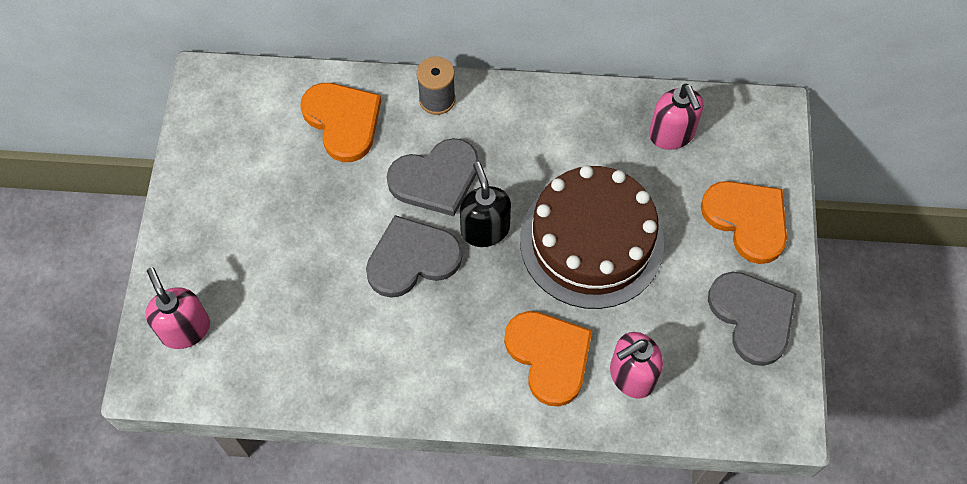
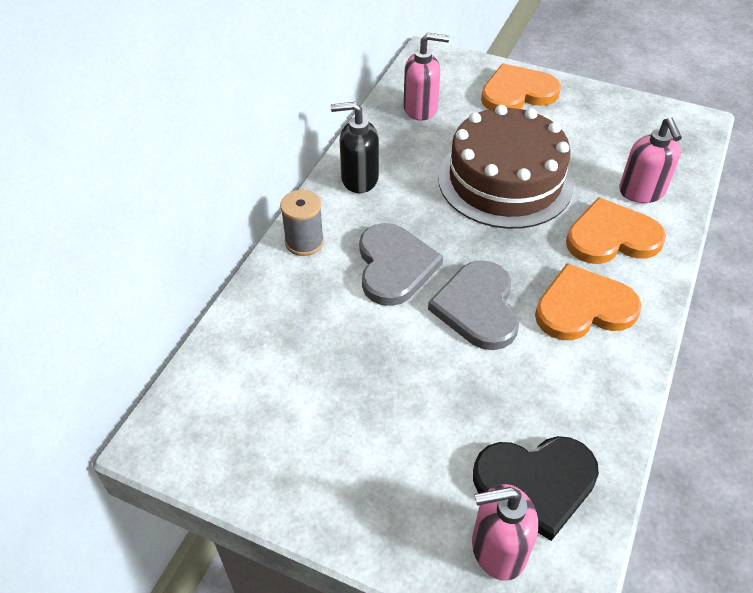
camera: 70 degrees left, 15 degrees down
orange heart [300,83,381,162] -> orange heart moved to [535,263,642,340]
black soap dispenser [460,162,511,247] -> black soap dispenser moved to [331,102,379,193]
grey heart [708,271,797,366] -> none
none -> black heart [473,436,599,541]

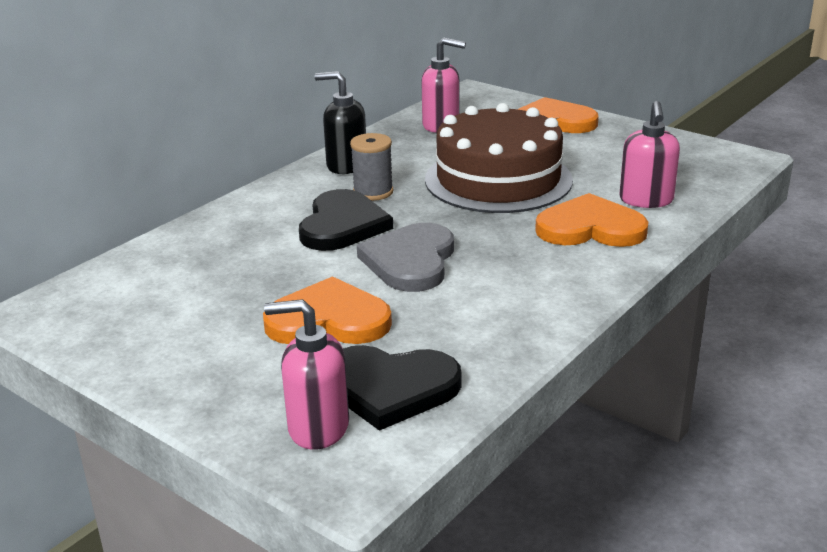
camera: 15 degrees right, 20 degrees down
grey spool [280,190,324,256] -> grey spool moved to [350,133,393,201]
grey heart [359,223,443,306] -> black heart [299,189,393,251]
orange heart [535,263,642,340] -> orange heart moved to [263,276,392,344]

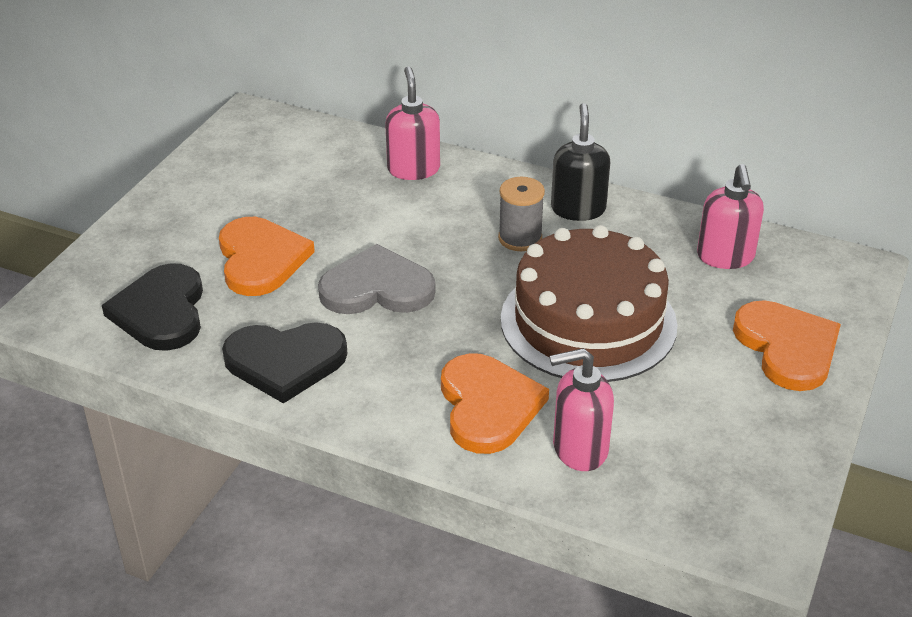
camera: 75 degrees right, 10 degrees up
pink soap dispenser [264,299,349,450] -> pink soap dispenser moved to [385,66,440,180]
black heart [299,189,393,251] -> black heart moved to [222,322,348,404]

